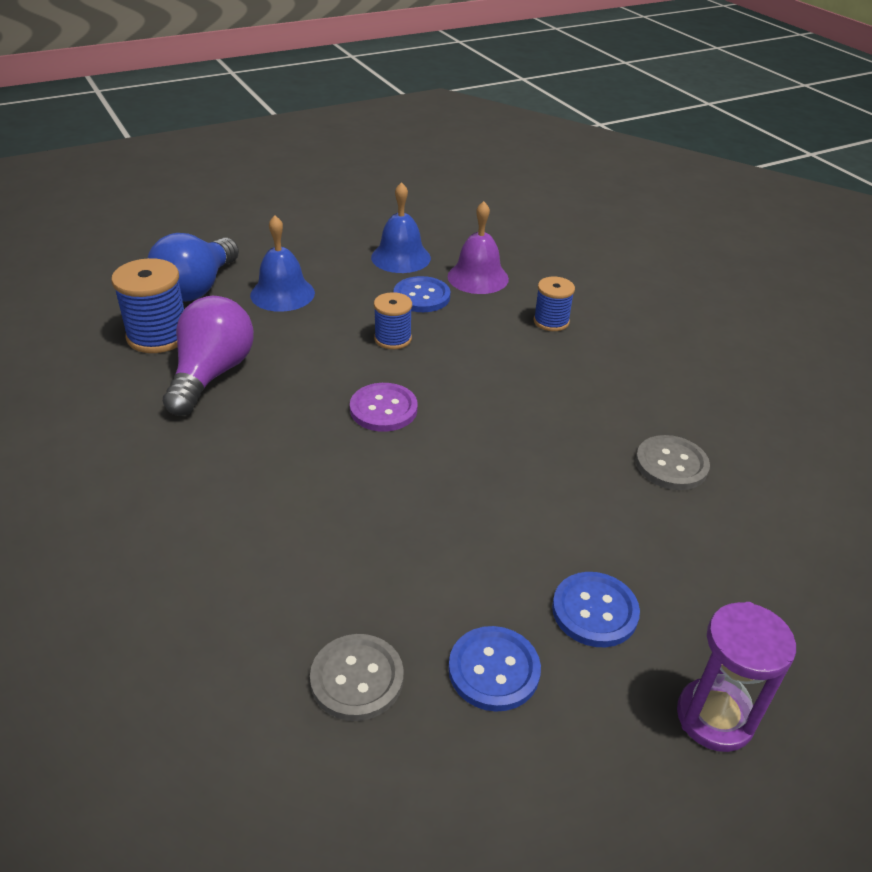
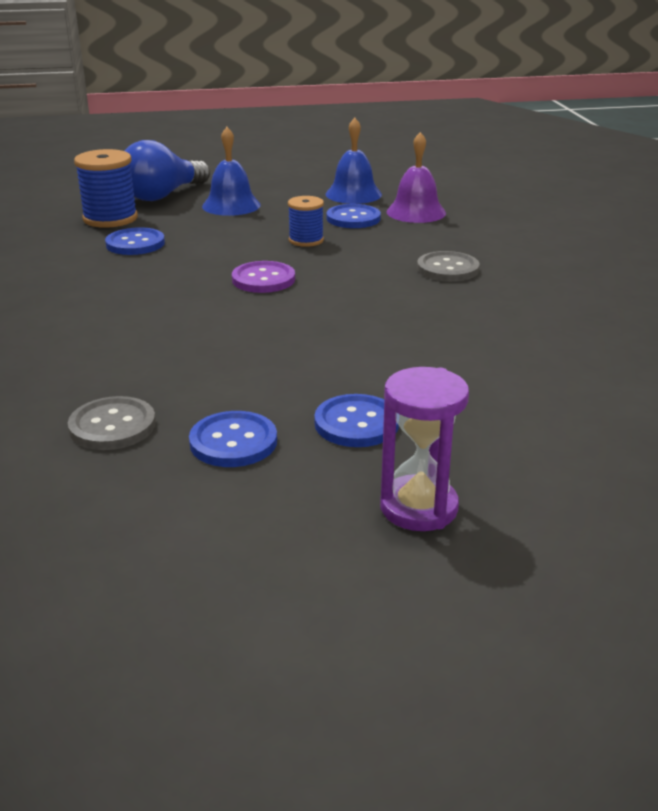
camera: 20 degrees right, 10 degrees down
purple light bulb [163,296,254,416] -> blue button [105,227,165,255]
blue spool [534,277,575,331] -> none
grey button [635,435,710,490] -> grey button moved to [417,251,480,282]

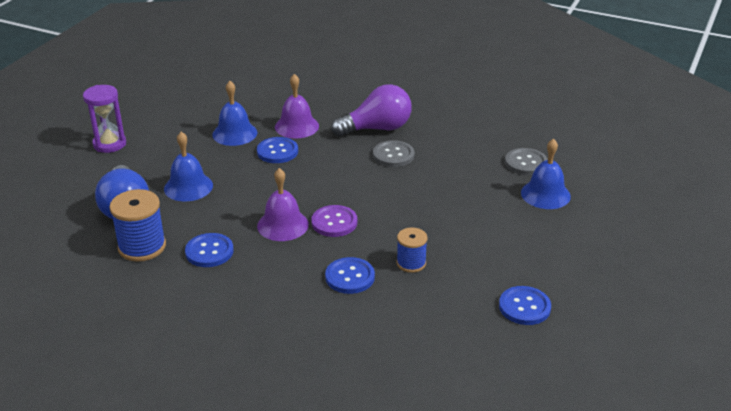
camera: 55 degrees left, 5 degrees up
grey button [68,396,156,450] -> grey button moved to [505,148,548,175]
blue spool [288,196,324,247] -> blue spool moved to [396,227,428,273]
blue button [314,394,399,447] -> blue button moved to [325,257,375,294]
purple hourglass [380,367,469,531] -> purple hourglass moved to [83,85,126,153]
none -> purple bell [257,168,309,241]
none -> purple light bulb [331,84,412,136]
none -> blue bell [521,139,571,209]

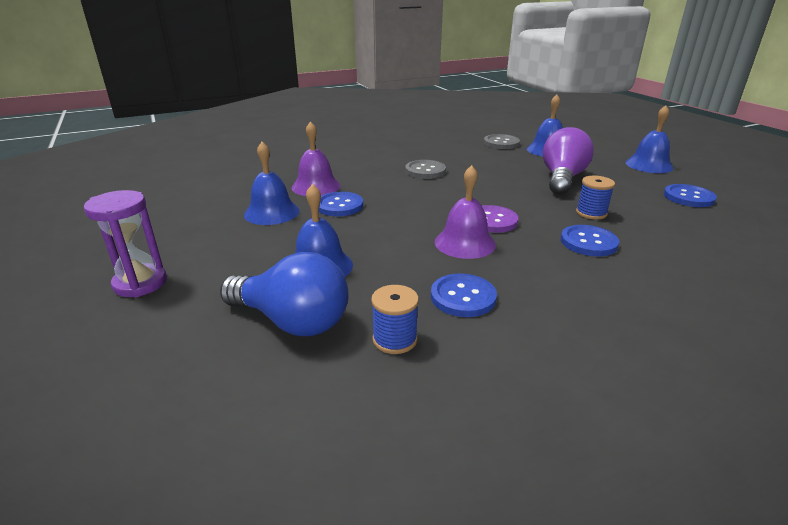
camera: 50 degrees left, 5 degrees down
blue spool [109,189,166,262] -> blue spool [371,285,419,354], size x0.61
purple light bulb [331,84,412,136] -> purple light bulb moved to [543,127,594,195]
none -> blue bell [626,105,673,173]

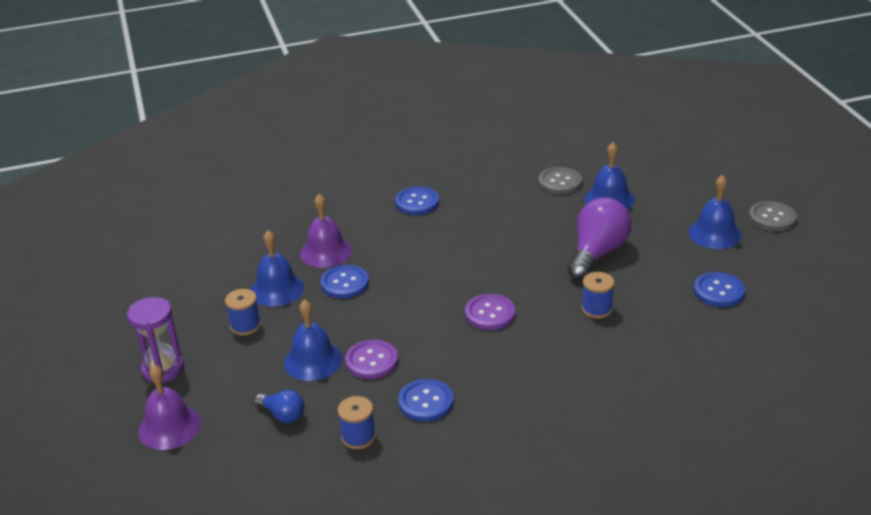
camera: 10 degrees right, 5 degrees up
blue light bulb [220,252,349,336] -> blue light bulb [254,390,305,423], size x0.52
grey button [405,160,446,179] -> grey button moved to [749,201,797,231]
purple bell [435,165,496,259] -> purple bell moved to [138,365,201,450]
blue button [561,225,619,256] -> blue button moved to [395,186,439,215]
none -> blue spool [225,289,261,335]
none -> purple button [345,340,398,379]

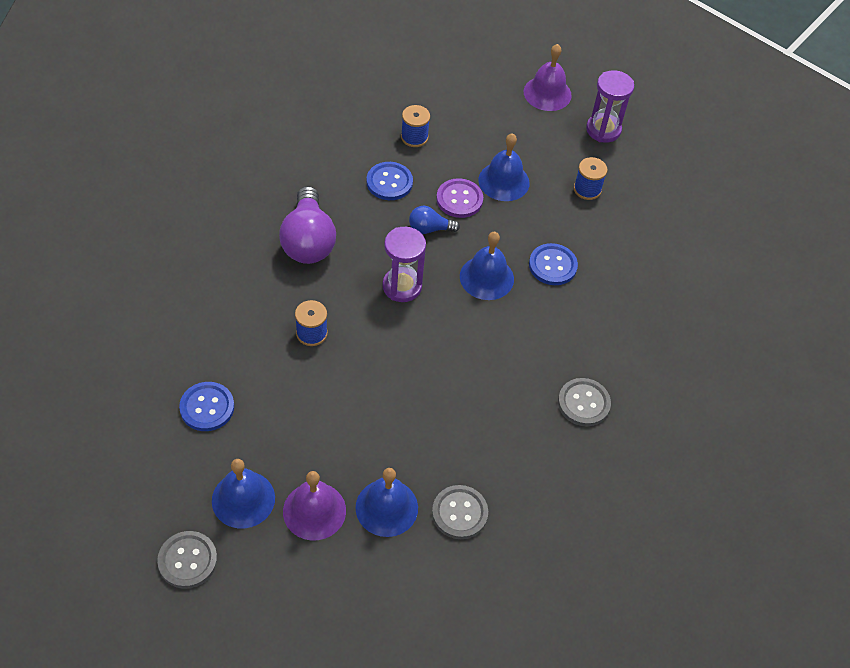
camera: 140 degrees right, 20 degrees up
blue bell [251,230,304,306] -> blue bell moved to [460,232,514,300]
blue light bulb [254,390,305,423] -> blue light bulb moved to [409,206,460,234]
purple bell [300,194,352,268] -> purple bell moved to [283,471,346,540]
blue button [395,186,439,215] -> grey button [558,378,611,426]
purple button [465,294,515,330] -> purple hourglass [382,227,426,302]
purple light bulb [568,197,632,280] -> purple light bulb moved to [279,186,336,264]

